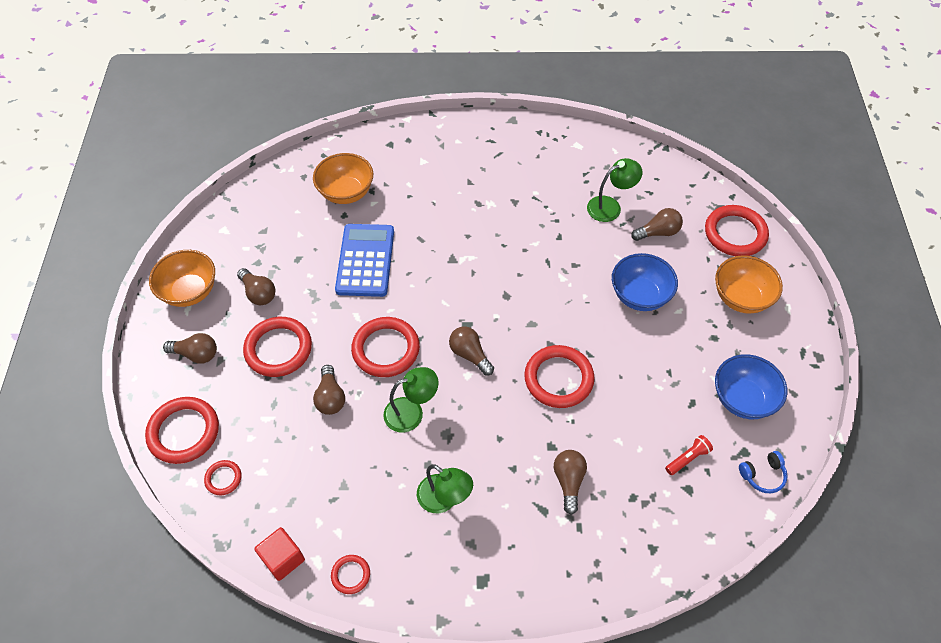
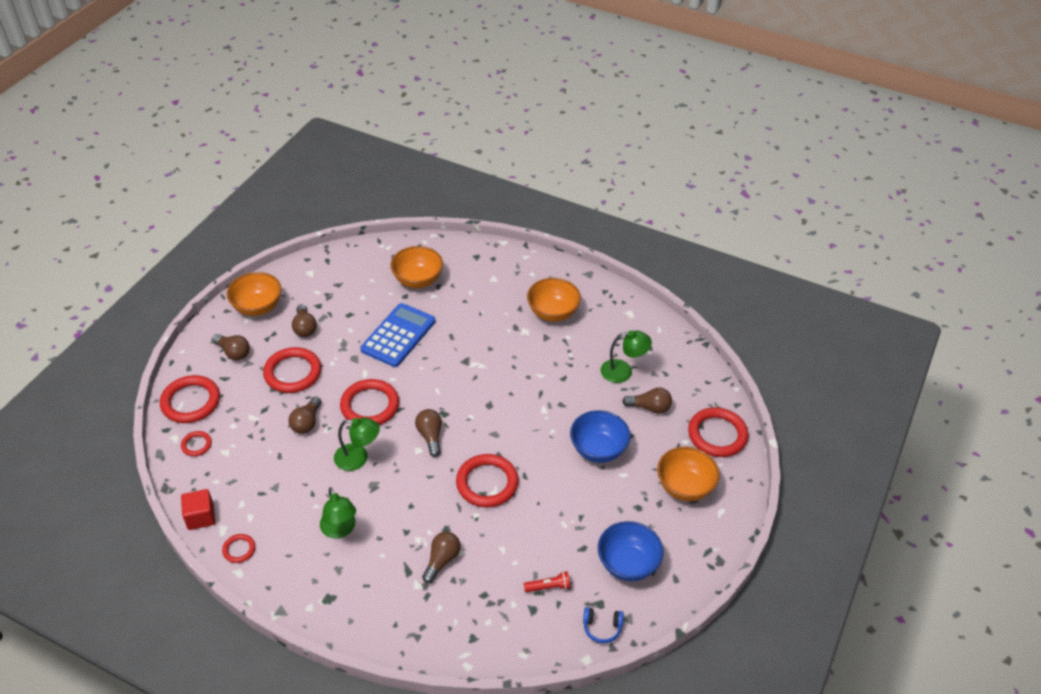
camera: 25 degrees right, 10 degrees down
none -> orange bowl [527,278,581,322]

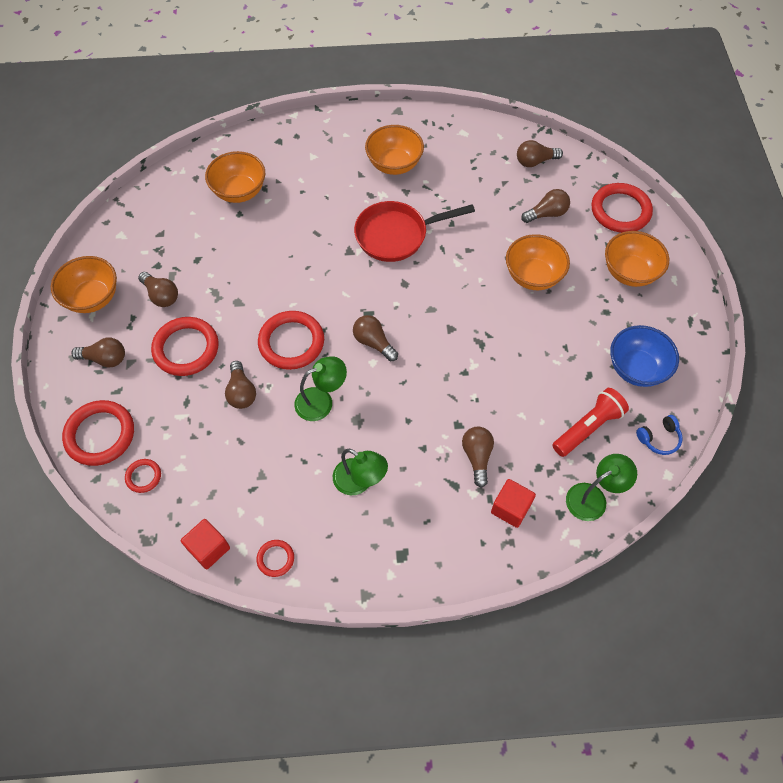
camera: 30 degrees left, 15 degrees up
blue calculator [360,303,435,367] -> none
red ring [456,454,519,507] -> none
red flashlight [523,571,571,592] -> red flashlight [552,388,629,457], size x1.72
blue bowl [570,410,631,463] -> orange bowl [506,234,570,290]
green lamp [601,330,652,383] -> green lamp moved to [566,454,637,521]
none -> red pan [354,201,475,262]
none -> red cube [491,479,536,528]
none -> brown light bulb [517,140,563,167]

